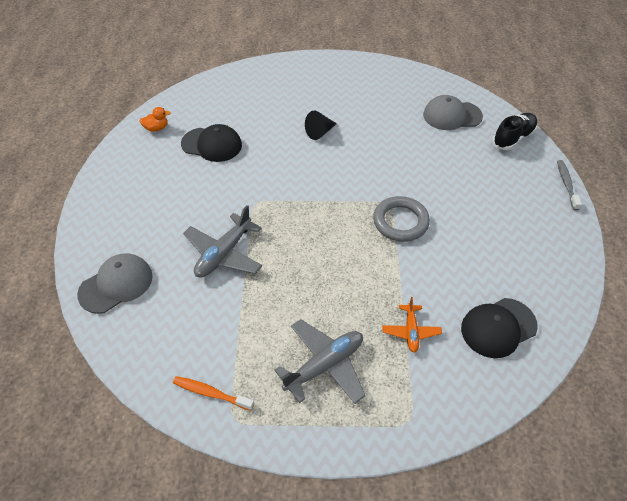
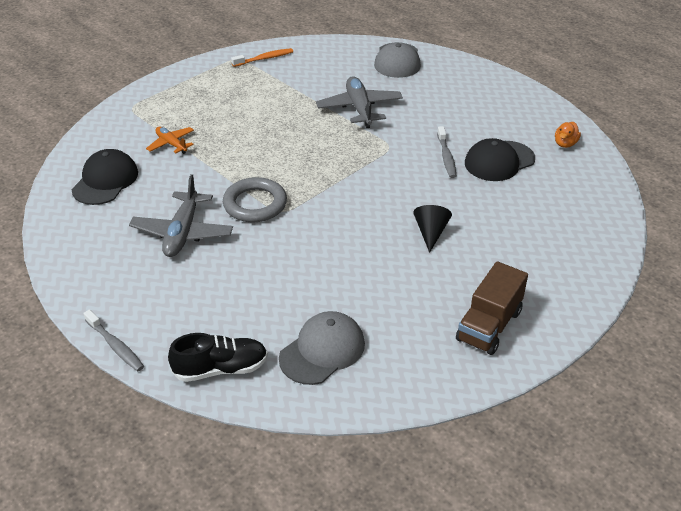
camera: 135 degrees right, 10 degrees down
grey plane [274,319,366,404] -> grey plane moved to [129,174,233,257]
black shoe [492,113,538,150] -> black shoe turned 105 degrees counterclockwise [168,333,268,382]
none -> grey toothbrush [437,126,456,178]
none -> brown truck [456,261,528,355]

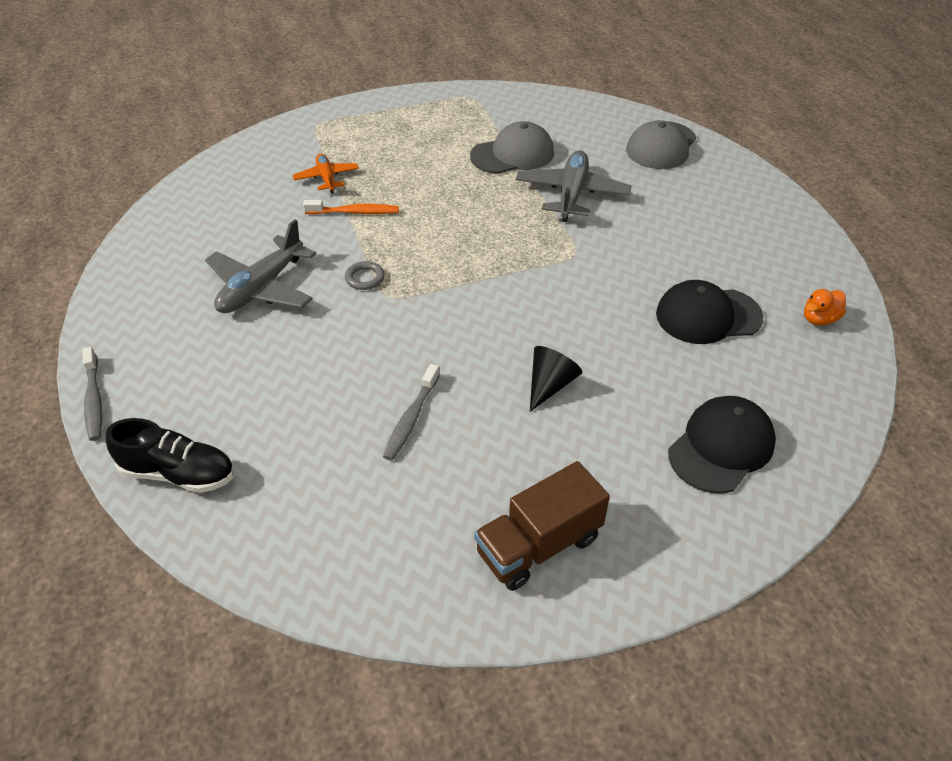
camera: 25 degrees right, 5 degrees up
black cap [71,149,138,205] -> black cap moved to [668,396,776,494]
grey ring [223,177,287,222] -> grey ring [345,261,385,290], size x0.48
orange toothbrush [231,48,293,67] -> orange toothbrush moved to [303,200,399,214]
grey cap [279,311,365,385] -> grey cap moved to [470,121,554,174]
grey toothbrush [437,126,456,178] -> grey toothbrush moved to [383,364,440,461]

